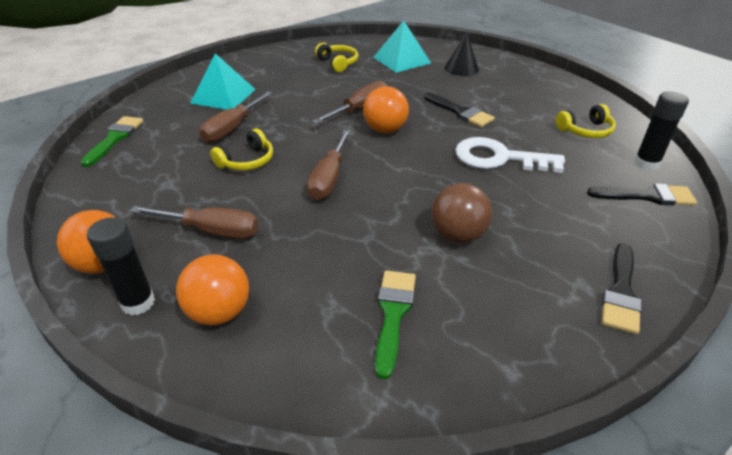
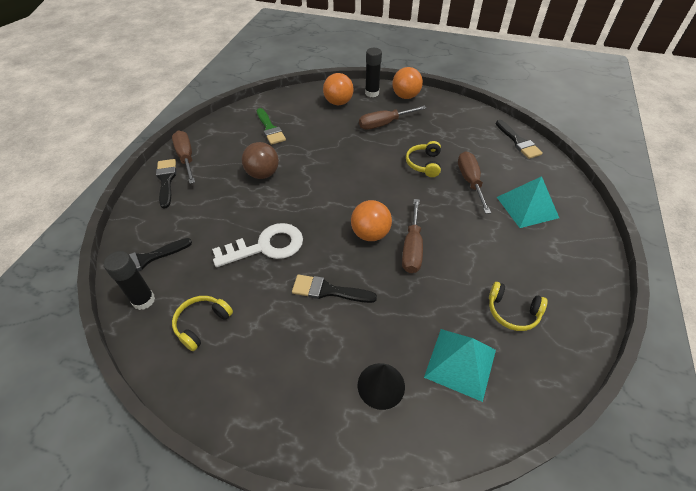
camera: 145 degrees right, 10 degrees up
green brush [81,116,143,167] -> black brush [496,120,543,159]
brown screwdriver [307,130,350,200] -> brown screwdriver moved to [172,131,195,184]

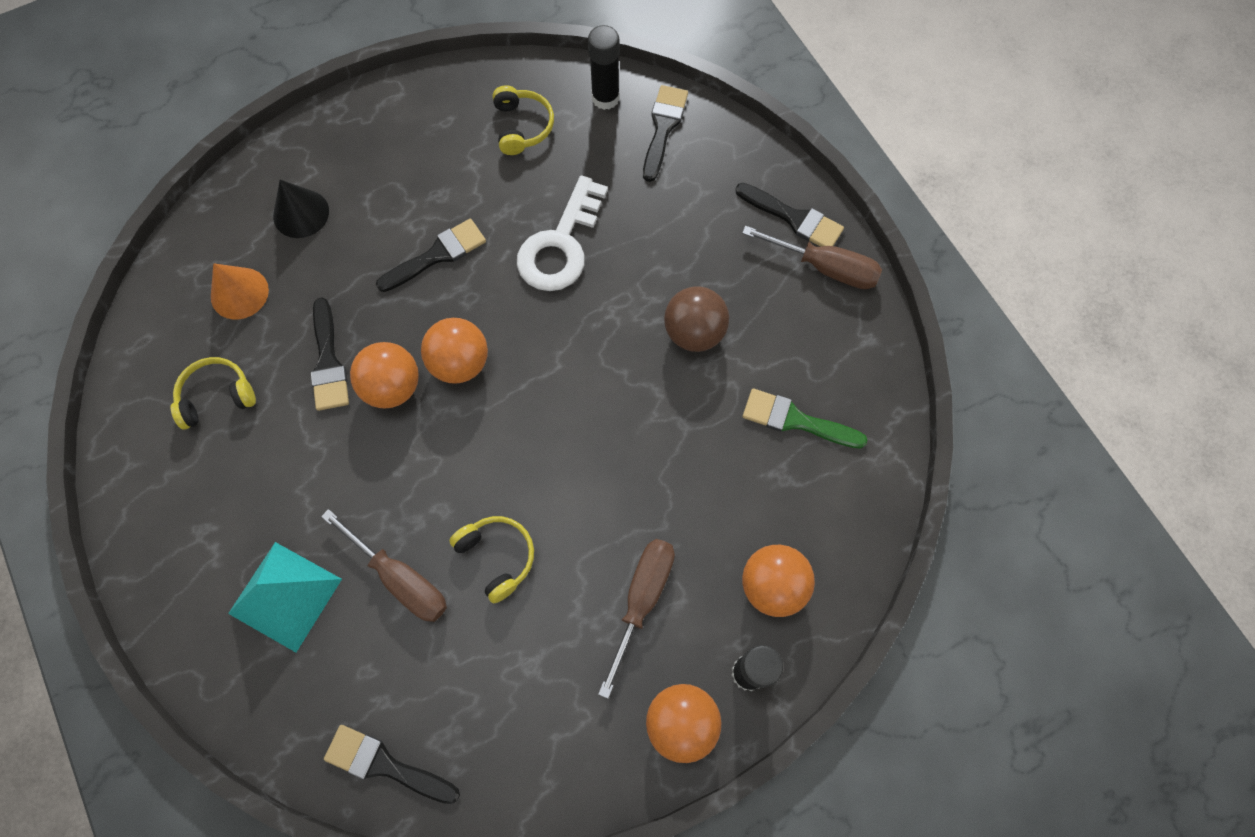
camera: 135 degrees right, 20 degrees up
brown screwdriver [402,199,423,273] -> orange ball [350,342,419,409]
turquoise pyramid [424,329,496,402] -> orange cone [211,263,269,319]
none -> black brush [311,297,349,411]

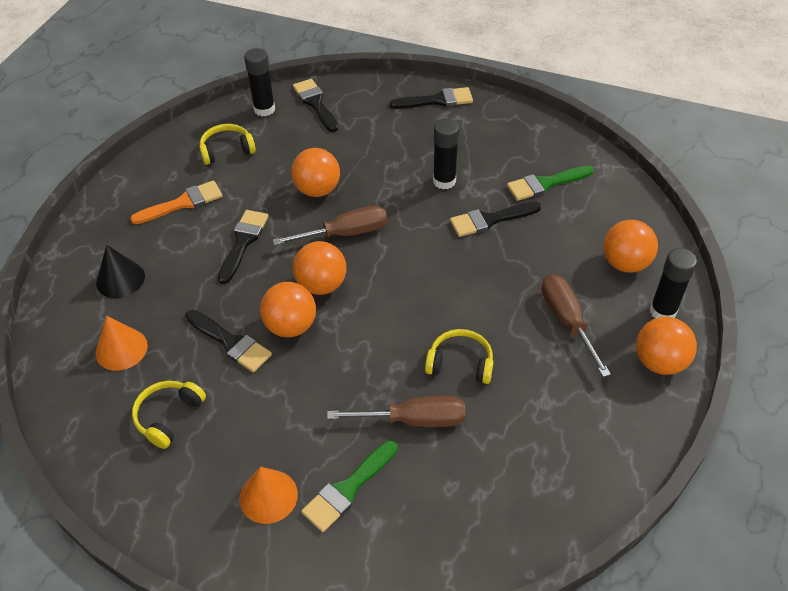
camera: 40 degrees left, 20 degrees down
turquoise pyramid [228,542,342,652] -> green brush [301,440,398,532]
black brush [324,725,460,804] -> black brush moved to [450,202,541,237]
yellow headphones [493,85,554,155] -> yellow headphones turned 60 degrees counterclockwise [199,124,256,165]
white key [517,175,608,291] -> orange ball [291,148,340,197]
brown ball [664,286,729,352] -> black glue stick [433,119,459,189]
brown screwdriver [742,226,882,289] -> brown screwdriver moved to [273,206,387,245]
none -> orange brush [130,180,223,224]
none -> orange cone [239,467,298,524]

